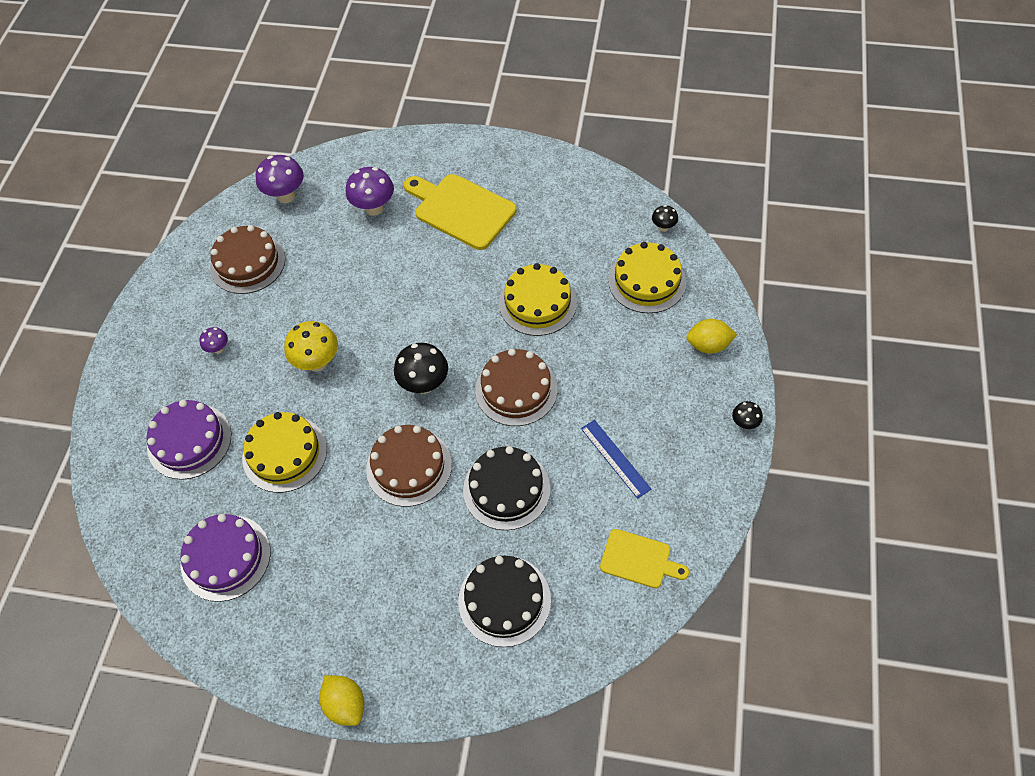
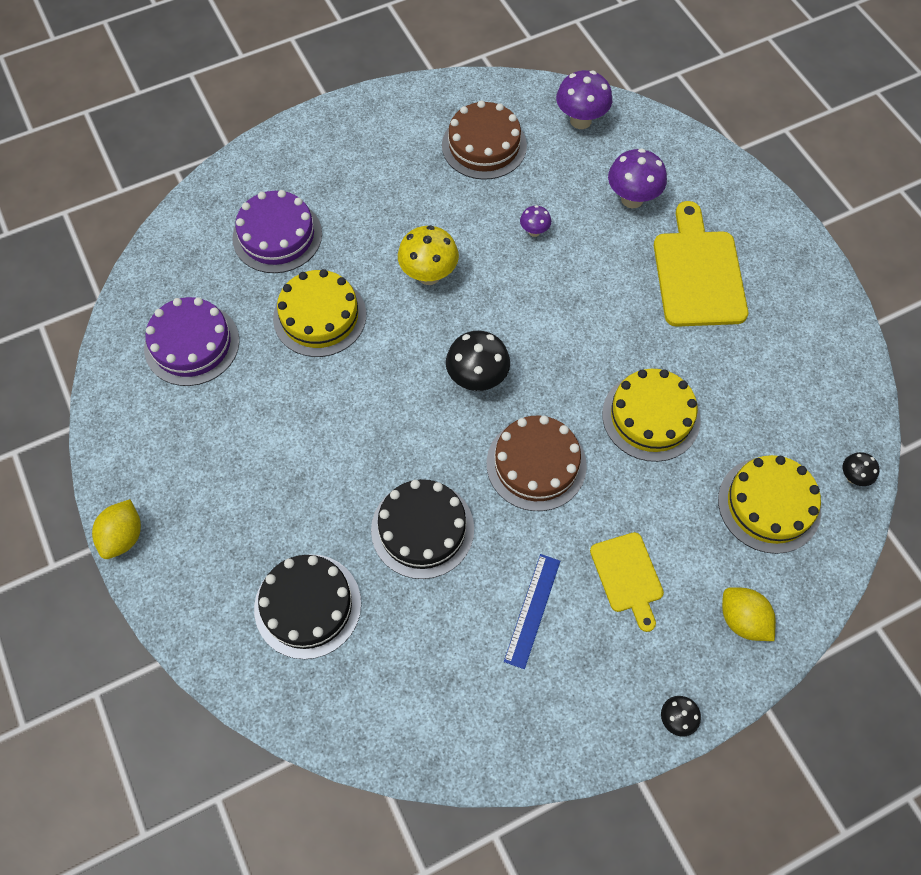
camera: 50 degrees right, 5 degrees up
purple mushroom [199,327,228,354] -> purple mushroom moved to [520,205,551,237]
brown cake [366,425,452,507] -> none
yellow cutting board [600,529,689,588] -> yellow cutting board moved to [590,532,664,632]

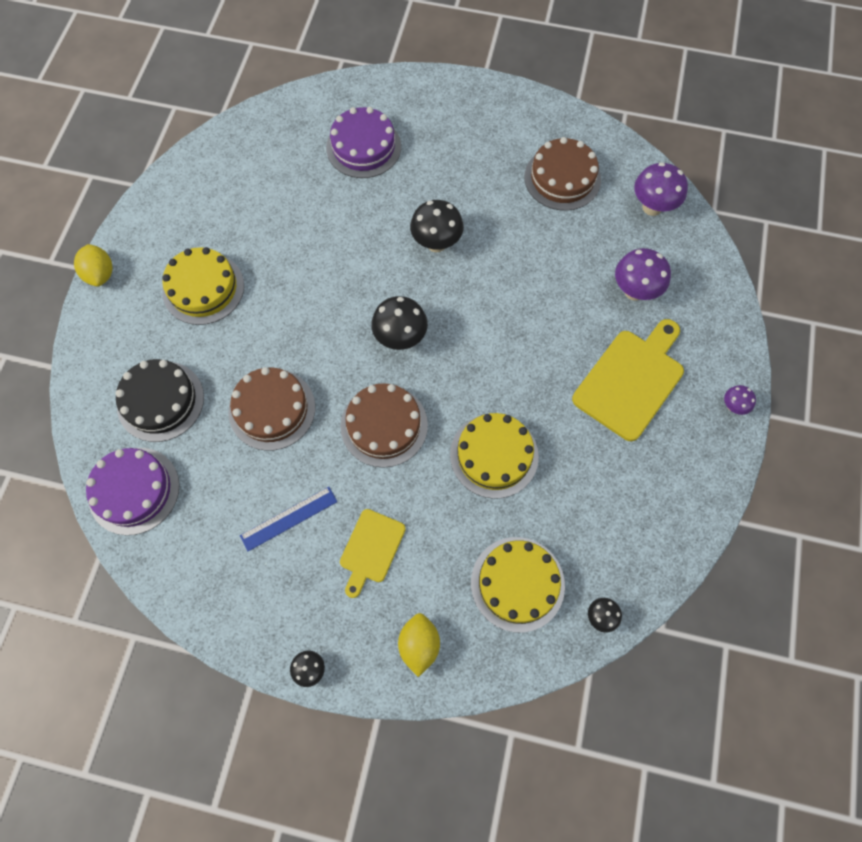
camera: 40 degrees right, 5 degrees up
yellow lemon [92,499,141,559] -> yellow lemon turned 75 degrees counterclockwise [74,244,113,287]
purple cake [144,297,240,386] -> purple cake moved to [86,448,179,535]
yellow cake [273,269,366,357] -> yellow cake moved to [162,247,244,325]
black cake [371,479,474,579] -> brown cake [228,367,315,451]
yellow mushroom [398,225,459,285] -> black mushroom [410,200,464,252]
purple mushroom [520,205,551,237] -> purple mushroom moved to [724,385,756,415]

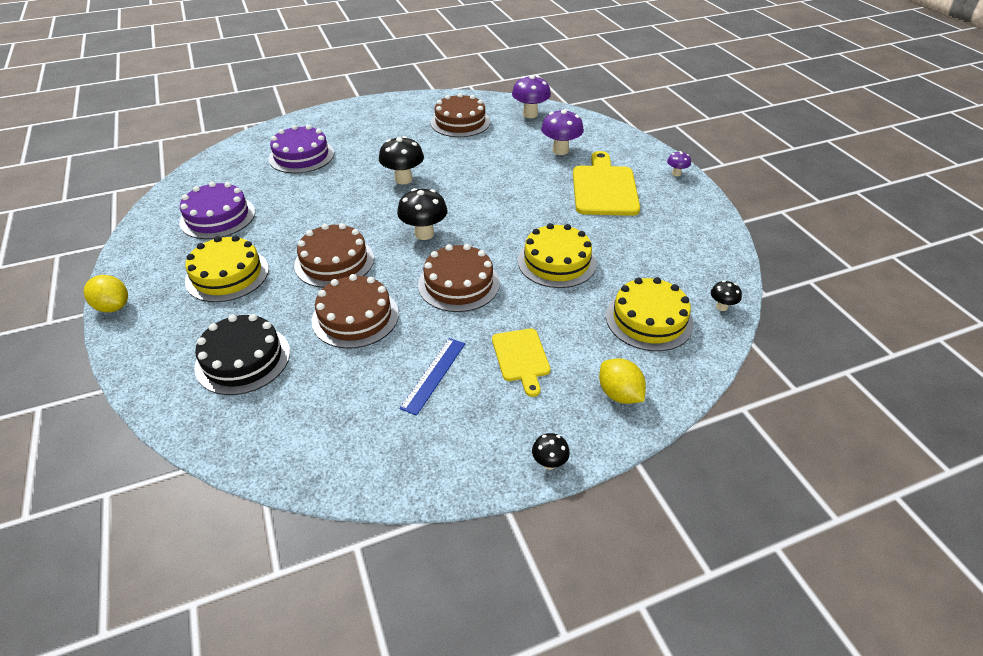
camera: 35 degrees left, 25 degrees down
purple cake [86,448,179,535] -> purple cake moved to [179,182,255,239]
none -> brown cake [294,223,374,288]

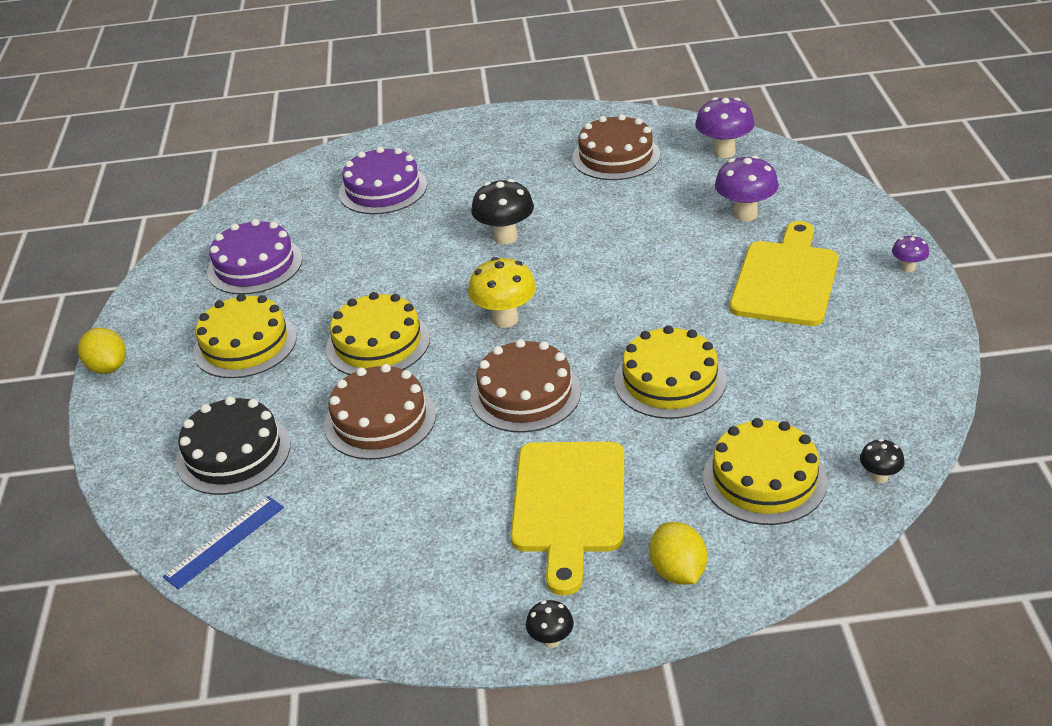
camera: 20 degrees right, 5 degrees down
brown cake [294,223,374,288] -> yellow cake [326,292,430,375]
black mushroom [397,188,448,240] -> yellow mushroom [468,257,536,328]
blue ruler [399,338,465,416] -> blue ruler moved to [163,496,284,589]
yellow cutting board [492,329,551,397] -> yellow cutting board [511,442,624,596], size x1.71

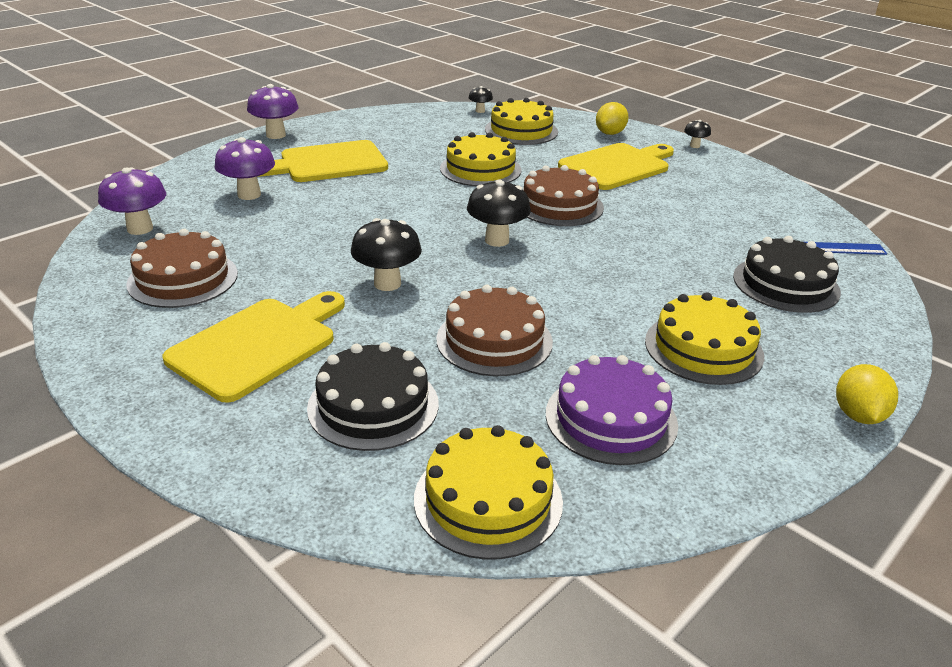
camera: 135 degrees left, 5 degrees down
brown cake [324,364,436,460] -> brown cake moved to [436,285,553,376]
yellow cake [326,292,430,375] -> yellow cake moved to [414,425,563,560]
purple cake [339,147,427,214] -> black cake [307,342,439,451]
yellow mushroom [468,257,536,328] -> black mushroom [467,179,531,247]
purple mushroom [892,235,929,272] -> purple mushroom [247,84,298,139], size x1.87
none -> yellow cutting board [163,291,345,403]

